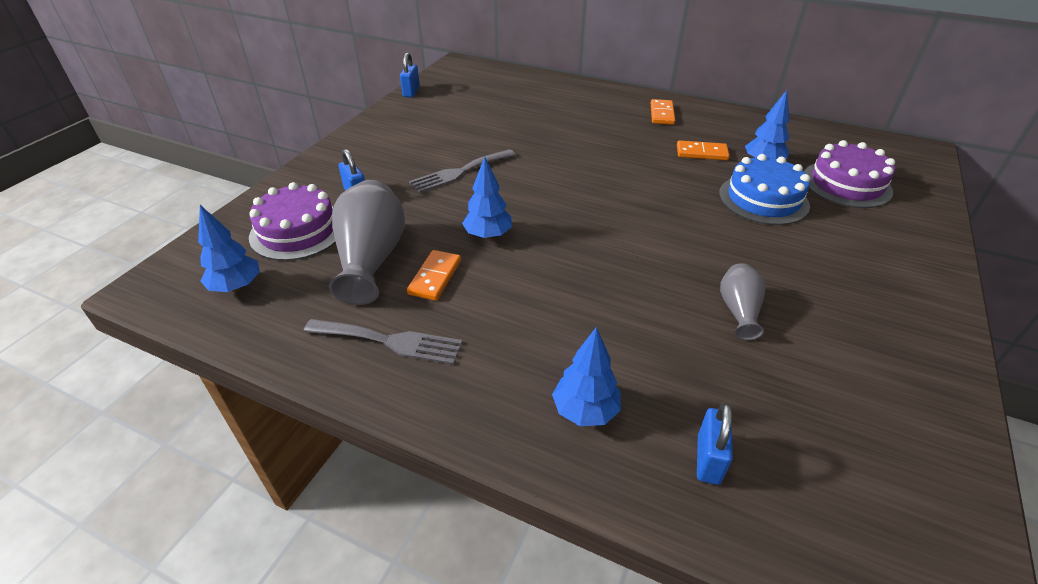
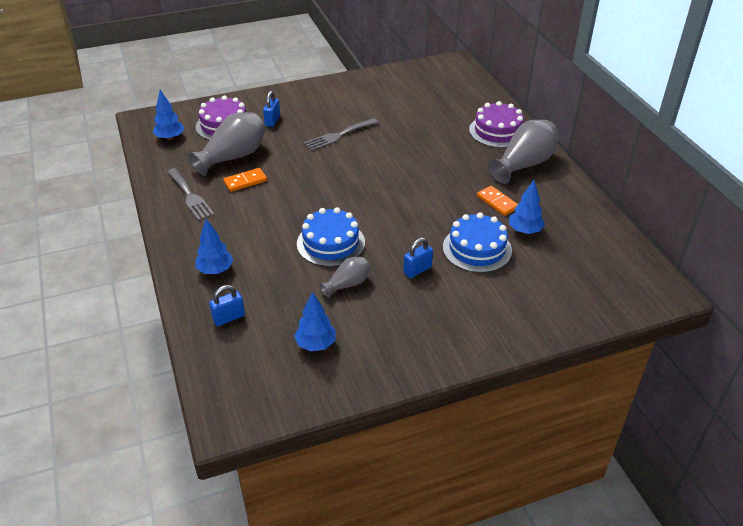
camera: 45 degrees right, 0 degrees up
blue padlock [400,53,420,97] -> blue padlock moved to [403,238,433,278]
grey fork [409,149,516,193] -> grey fork turned 45 degrees counterclockwise [304,118,378,151]
blue tree [462,156,512,239] -> blue tree moved to [294,292,336,351]
orange domino [651,99,675,125] -> grey vase [488,120,558,184]
purple cake [804,140,895,208] -> purple cake moved to [469,101,524,148]
none -> blue cake [297,207,365,267]

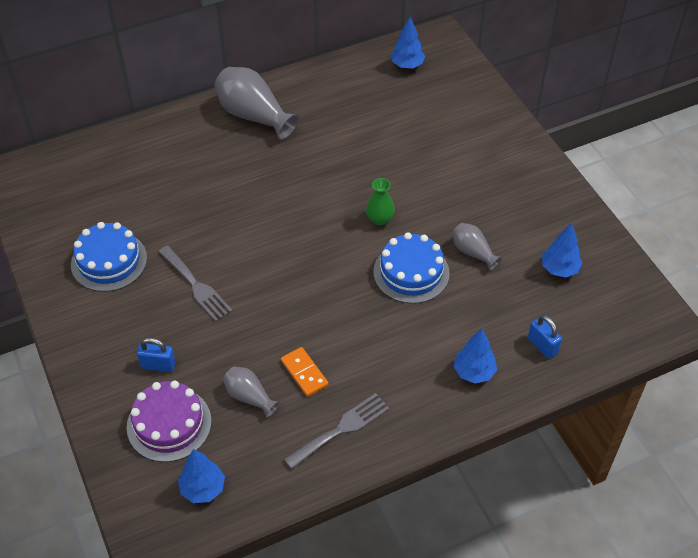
camera: 95 degrees left, 10 degrees up
grey vase [188,112,266,176] -> grey vase [223,366,280,418], size x0.55
blue padlock [403,238,433,278] -> none
blue cake [443,212,512,273] -> blue cake moved to [71,222,147,292]
purple cake [469,101,524,148] -> none
orange domino [477,186,518,216] -> none
blue tree [509,180,545,234] -> blue tree moved to [391,17,425,68]
none -> green vase [366,178,395,226]

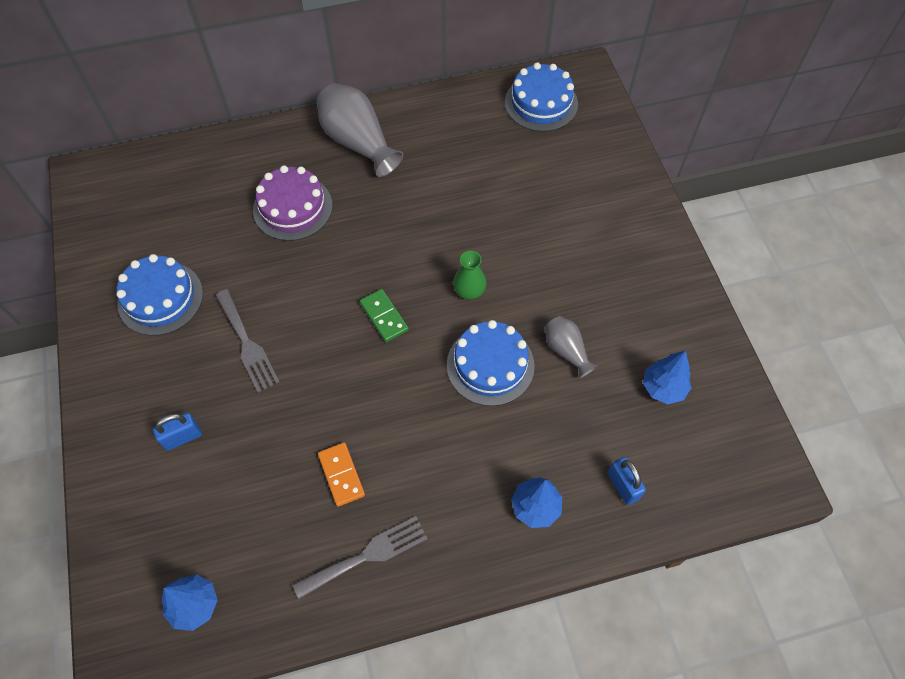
camera: 10 degrees right, 10 degrees up
purple cake [127,380,212,462] -> purple cake moved to [253,165,332,241]
blue padlock [137,338,176,372] -> blue padlock turned 45 degrees counterclockwise [153,413,202,451]
grey vase [223,366,280,418] -> none
blue tree [391,17,425,68] -> blue cake [505,62,578,132]
none -> green domino [360,289,409,342]

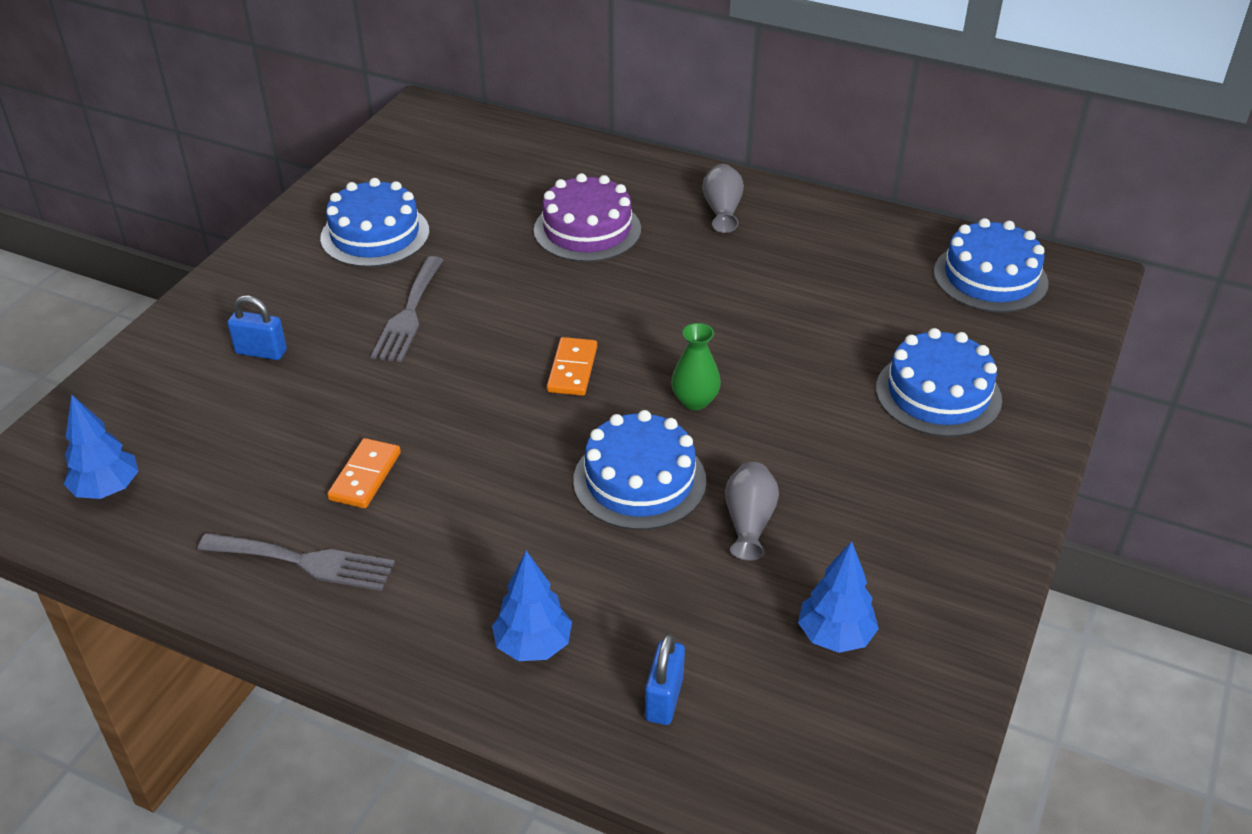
camera: 40 degrees right, 20 degrees down
grey vase [317,83,403,177] -> grey vase [702,164,744,233], size x0.55
green domino [360,289,409,342] -> orange domino [547,337,597,396]
none -> blue cake [876,328,1002,437]

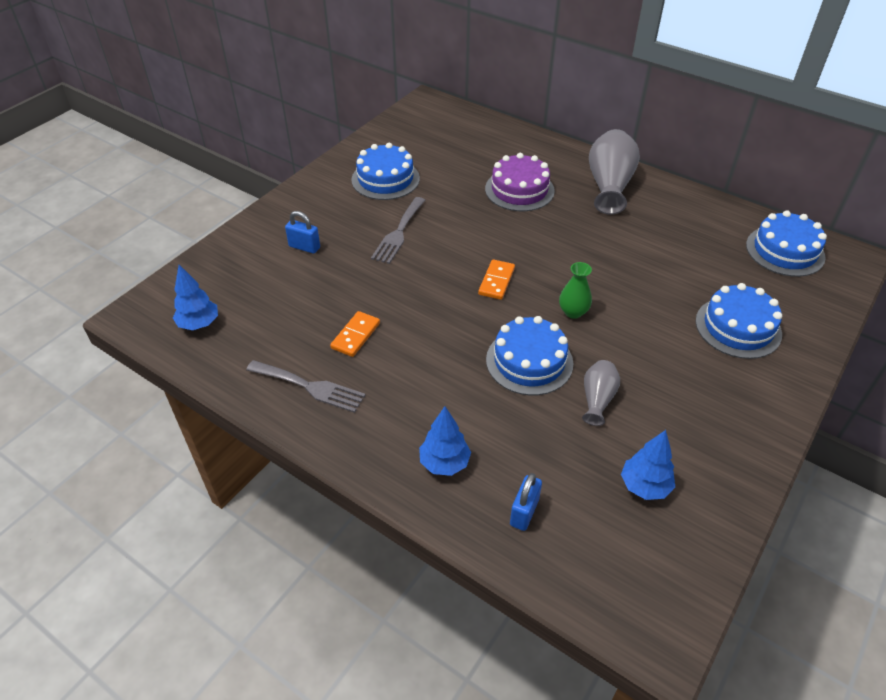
camera: 10 degrees right, 5 degrees up
grey vase [702,164,744,233] -> grey vase [589,129,640,215], size x1.83

